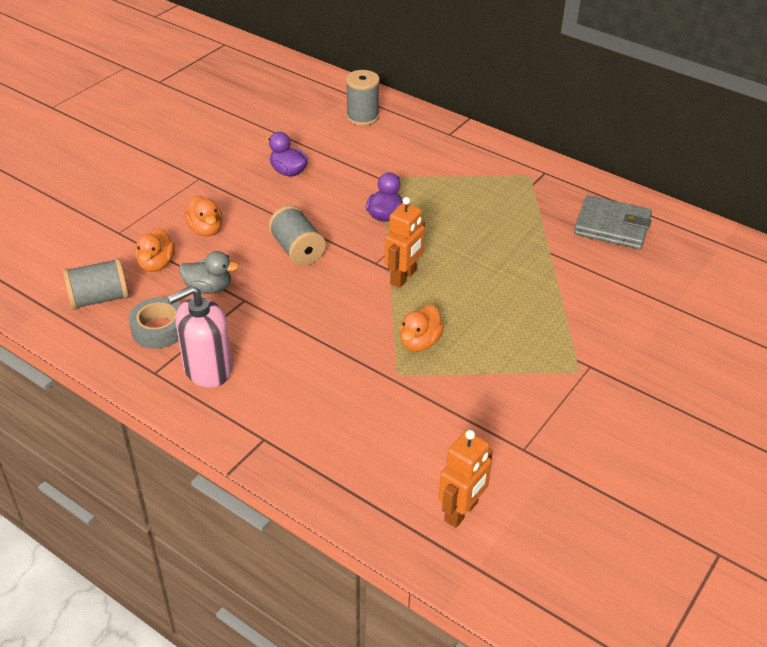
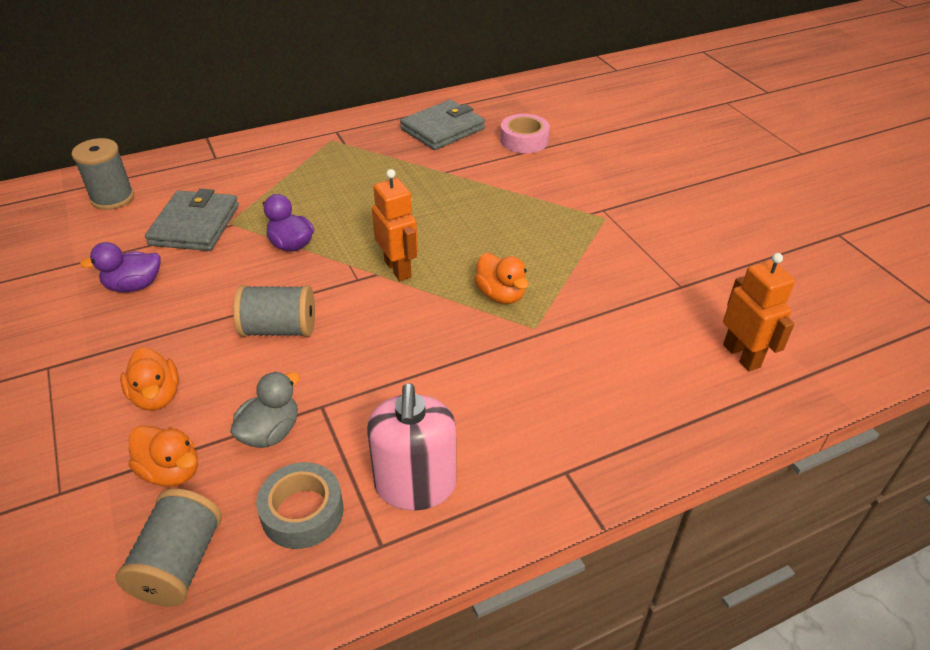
camera: 60 degrees left, 0 degrees up
orange duck [184,196,223,236] -> orange duck turned 60 degrees clockwise [120,347,179,411]
none -> grey wallet [145,189,239,251]
none -> pink tape [500,114,550,153]

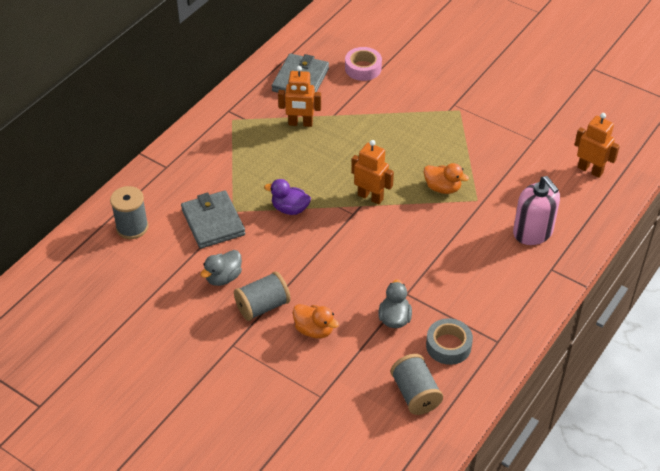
camera: 30 degrees left, 5 degrees up
purple duck [80,242,161,292] -> grey duck [201,250,242,286]
orange duck [128,425,198,487] -> none
grey spool [233,285,315,337] -> grey spool moved to [234,272,291,321]
pink soap dispenser [367,383,456,511] -> pink soap dispenser moved to [513,176,560,245]
none -> orange robot [278,66,321,127]

